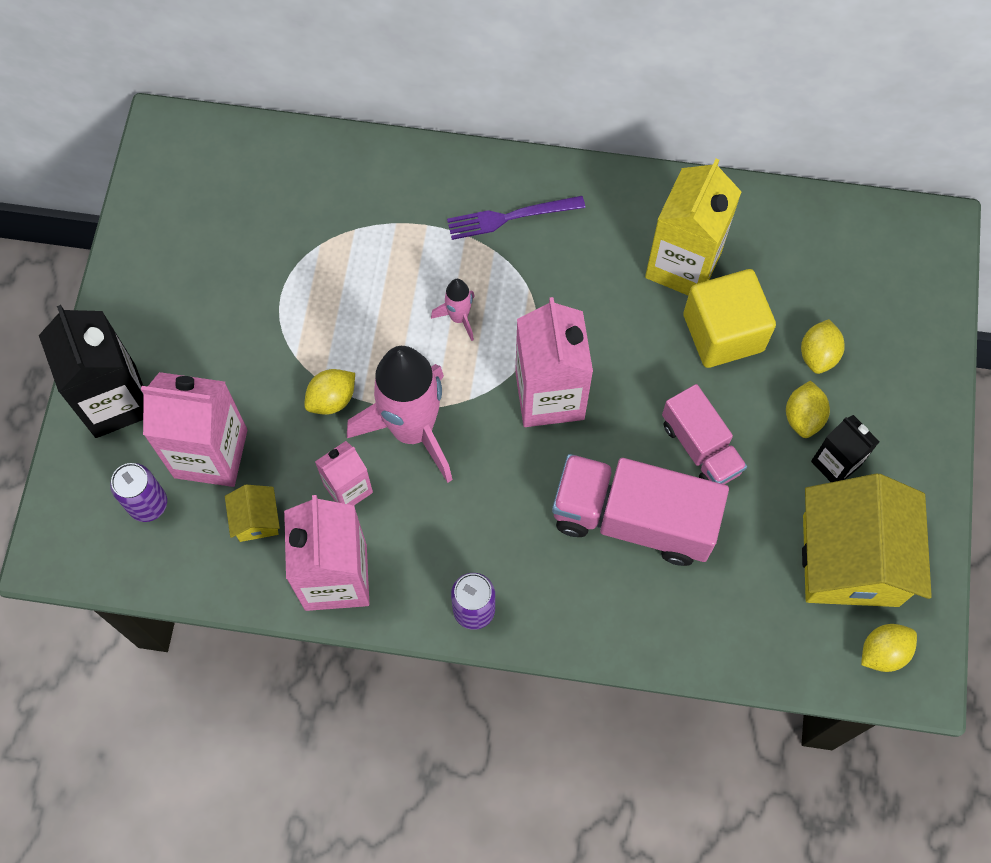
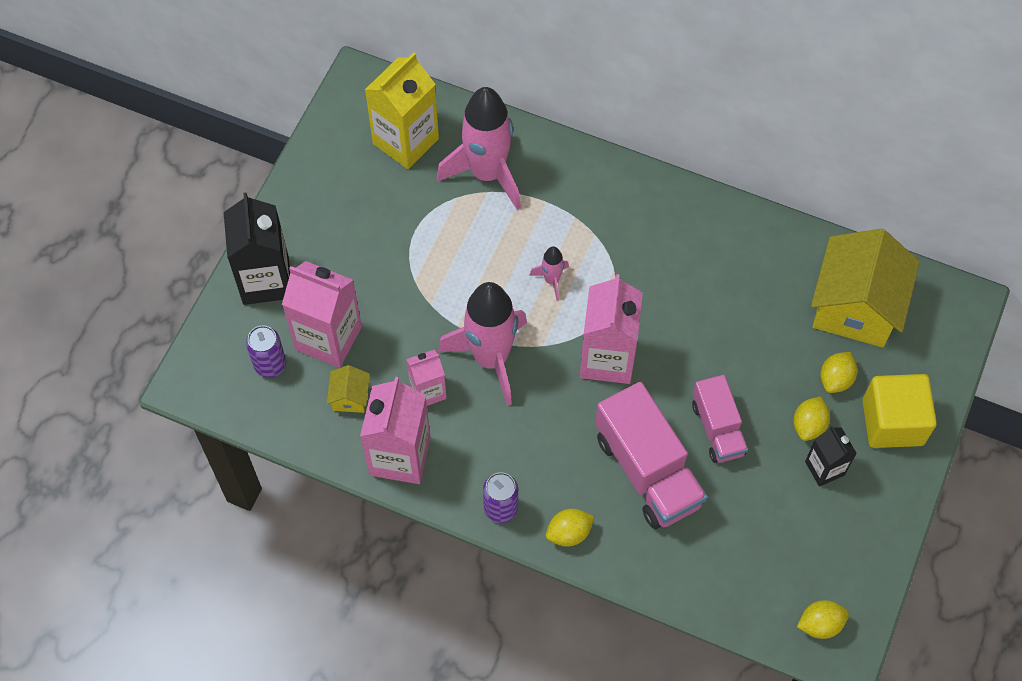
camera: 15 degrees right, 5 degrees down
yellow lemon [304,369,355,415] -> yellow lemon moved to [546,509,594,547]
purple fork [447,196,585,240] -> none
pink truck [552,454,729,566] -> pink truck turned 150 degrees counterclockwise [595,382,707,529]
yellow carton [645,159,742,295] -> yellow carton moved to [365,52,439,169]
yellow cube [683,269,776,368] -> yellow cube moved to [862,374,937,448]
yellow house [802,474,932,607] -> yellow house moved to [811,229,920,347]
none -> pink rocket [436,87,521,210]

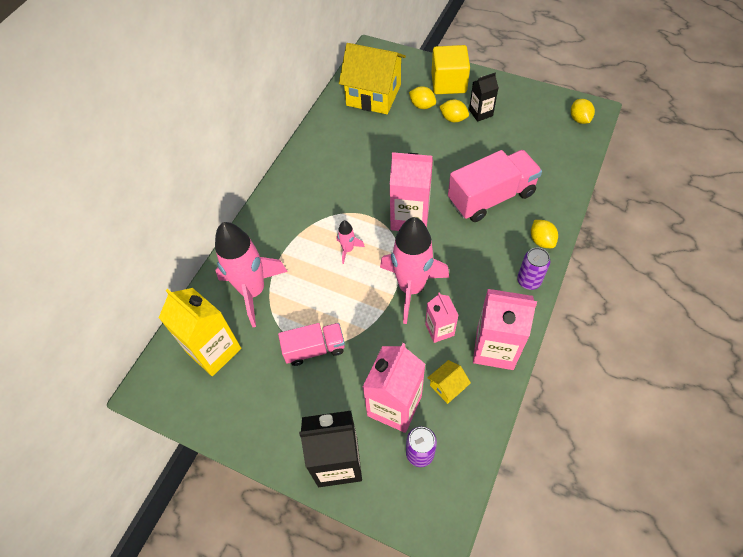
camera: 85 degrees left, 5 degrees down
yellow house [327,365,370,413] -> yellow house turned 45 degrees counterclockwise [428,360,471,404]
pink truck [692,375,748,463] -> pink truck moved to [278,323,345,366]

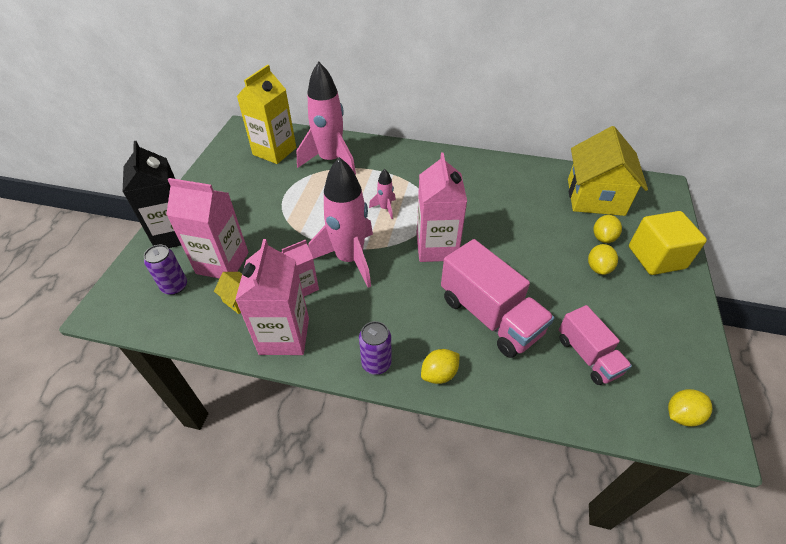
camera: 75 degrees right, 10 degrees down
pink truck [278,323,345,366] -> pink truck moved to [559,305,632,385]
black carton [469,73,499,122] -> none

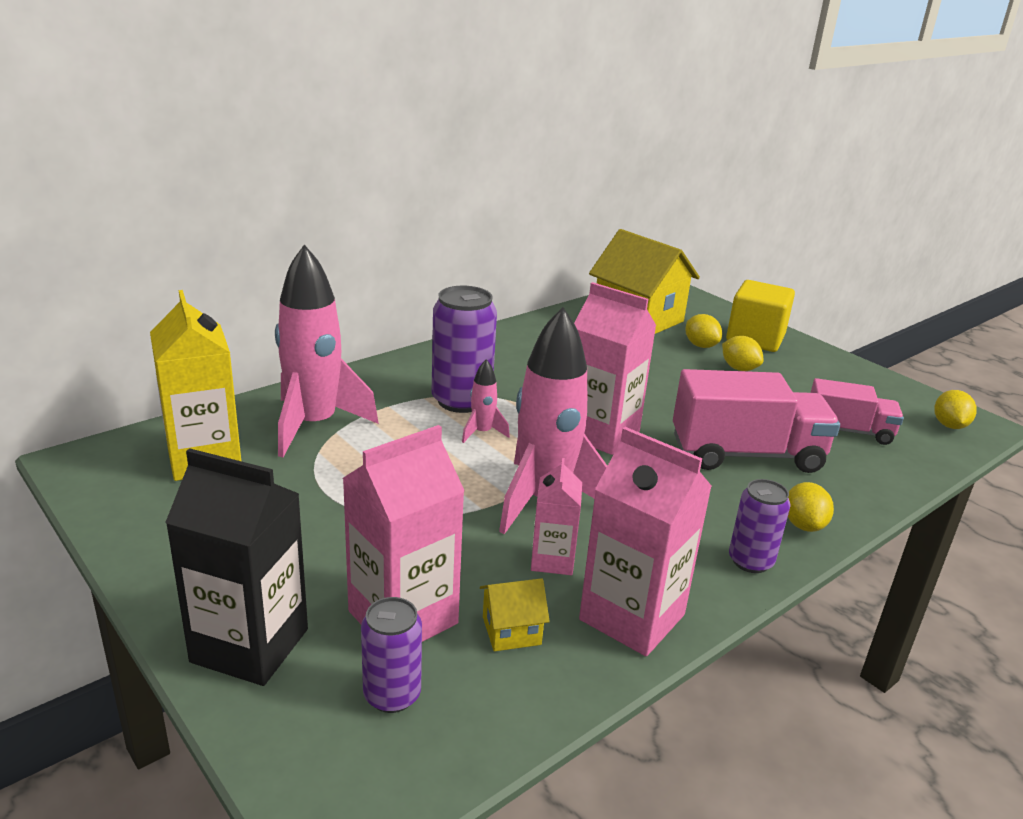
camera: 55 degrees left, 20 degrees down
none -> purple can [432,286,497,413]

